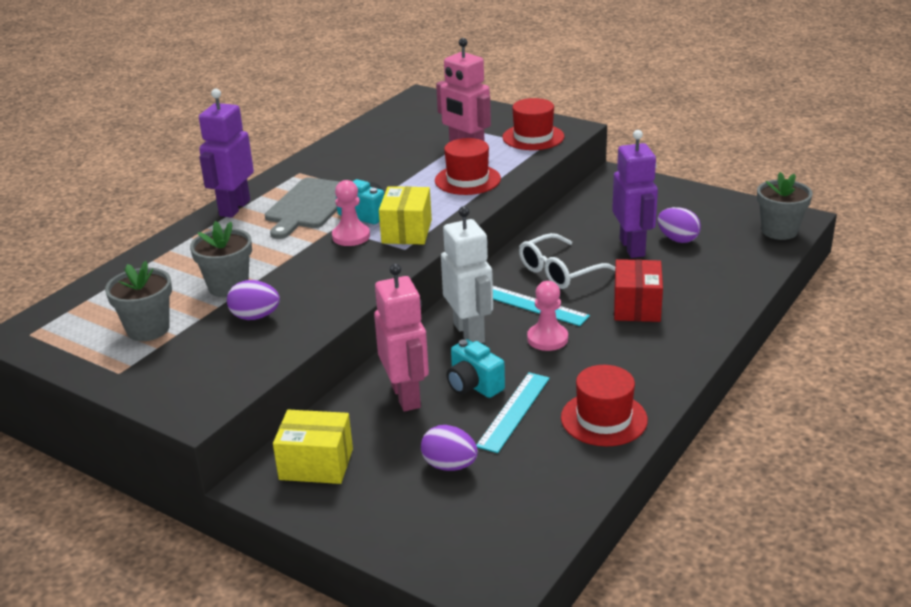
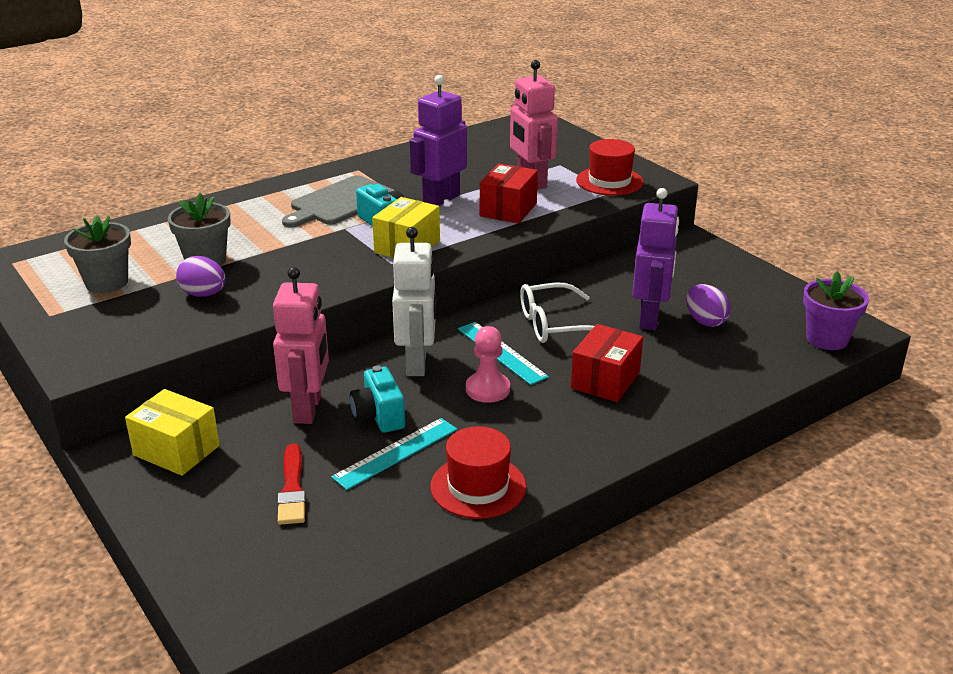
camera: 20 degrees right, 0 degrees up
purple robot [199,89,254,218] -> purple robot moved to [410,75,467,206]
pink pawn [332,180,370,246] -> none
purple egg [421,425,478,471] -> red brush [277,443,306,525]
red hat [435,138,501,195] -> red box [480,163,538,224]
grey flower pot [757,172,813,240] -> purple flower pot [803,271,869,350]

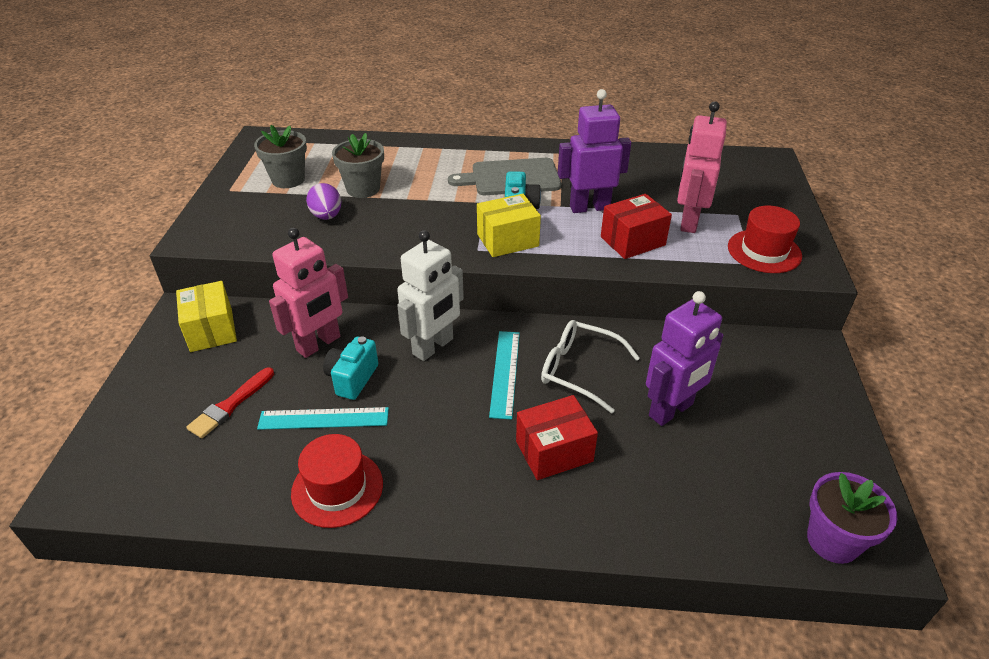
camera: 40 degrees right, 10 degrees up
pink pawn [466,326,510,403] -> none
purple egg [686,284,731,327] -> none

